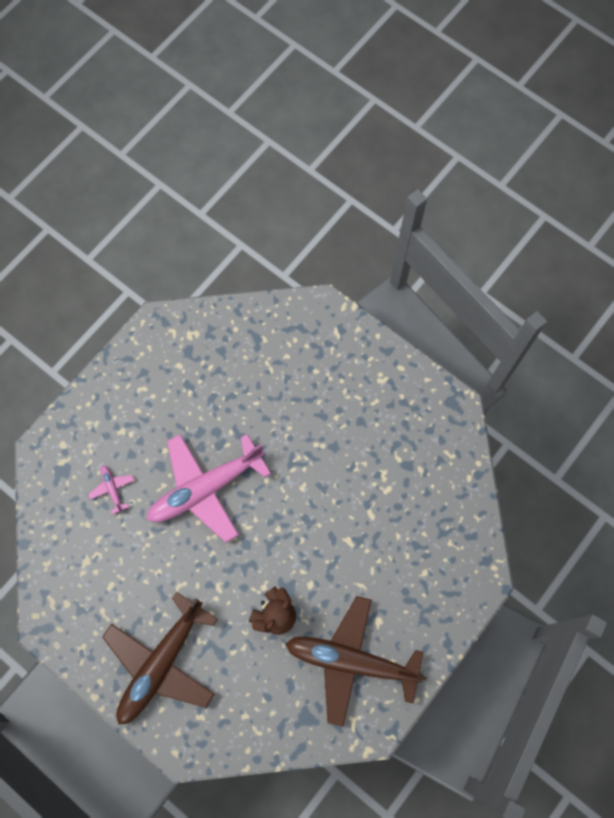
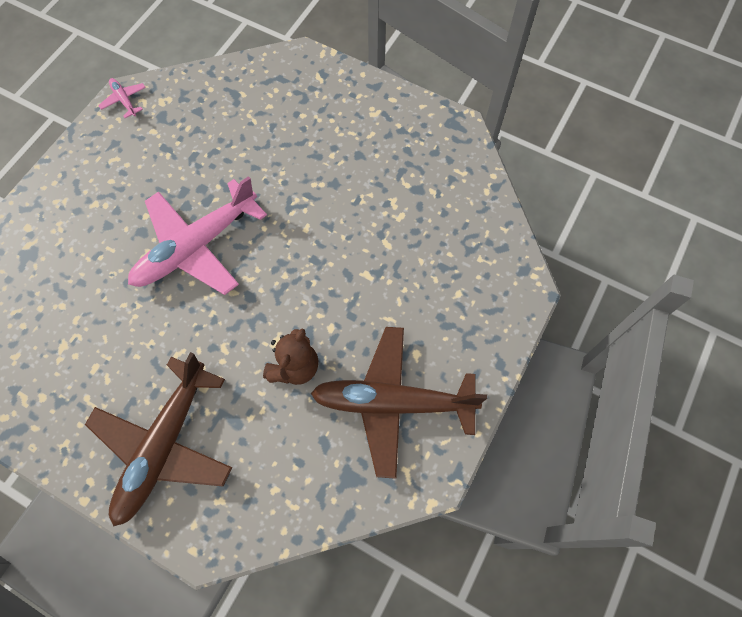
camera: 10 degrees left, 5 degrees down
pink plane [88,465,135,515] -> pink plane moved to [98,78,146,118]

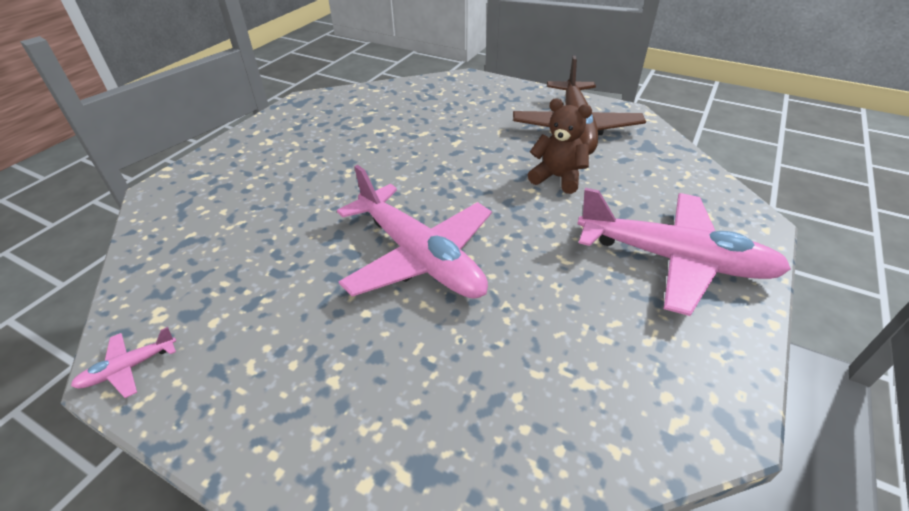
camera: 90 degrees left, 25 degrees down
brown plane [85,352,232,527] -> pink plane [578,188,791,316]

